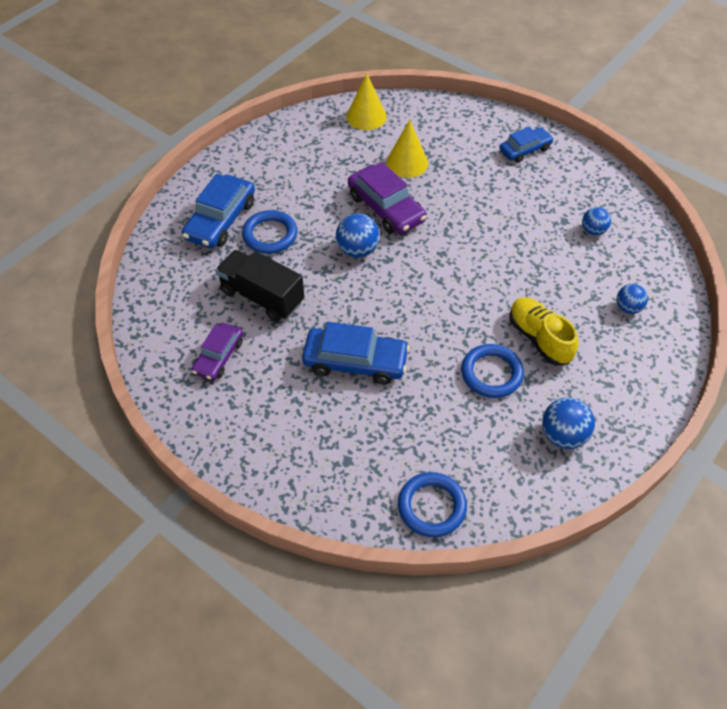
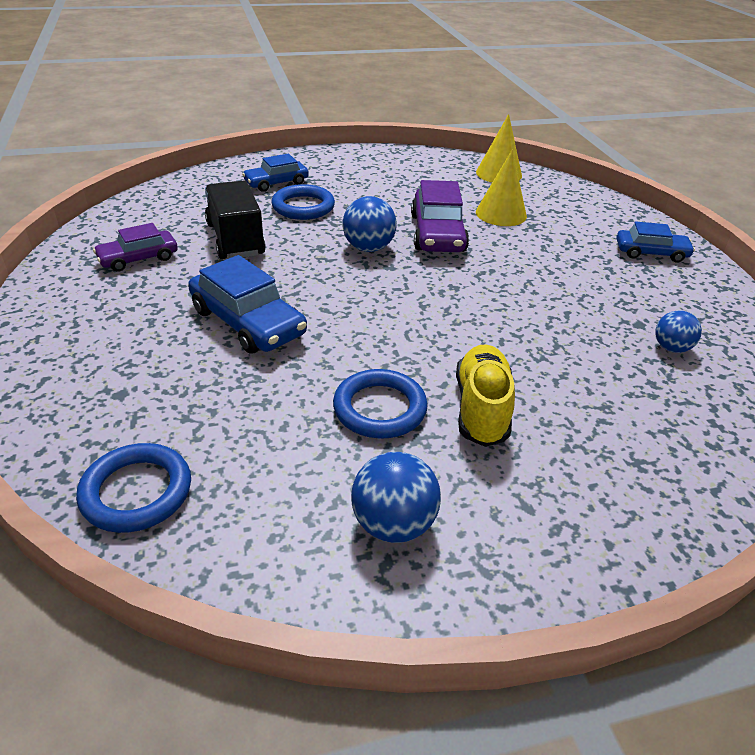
camera: 35 degrees right, 15 degrees down
blue car [182,174,255,249] -> blue car [242,154,309,192], size x0.64
blue ball [617,284,648,314] -> none

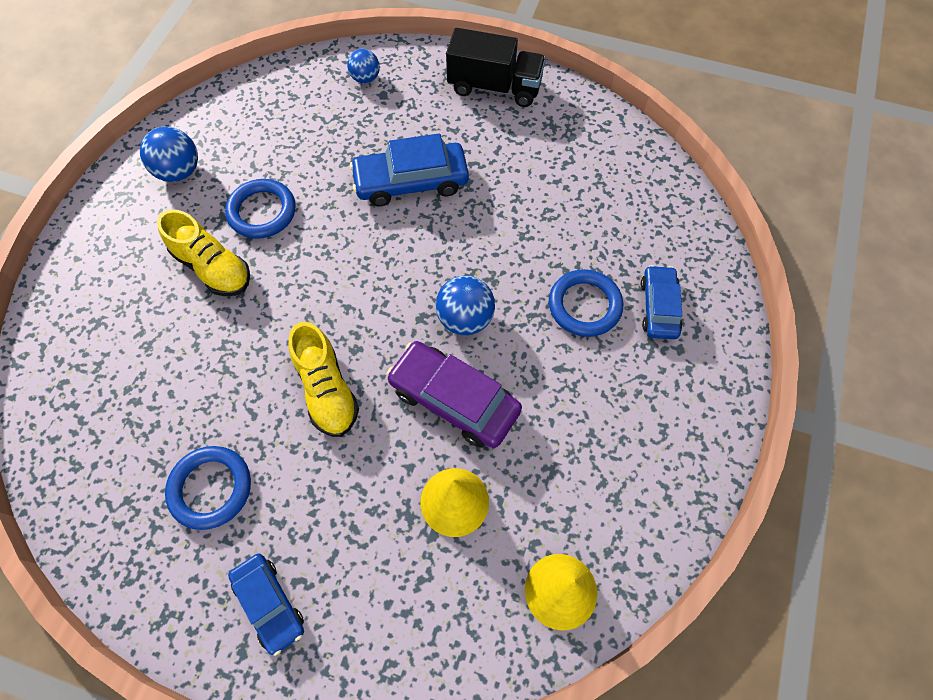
camera: 125 degrees right, 25 degrees up
blue ring [76,443,191,533] -> blue ring moved to [165,446,251,530]
purple car [93,223,178,272] -> none
black truck [205,180,266,259] -> black truck moved to [446,28,546,107]
blue car [617,221,695,263] -> blue car turned 75 degrees counterclockwise [228,553,304,656]
blue ball [655,310,702,353] -> blue ball moved to [347,49,380,84]
none -> yellow shoe [289,322,359,437]

